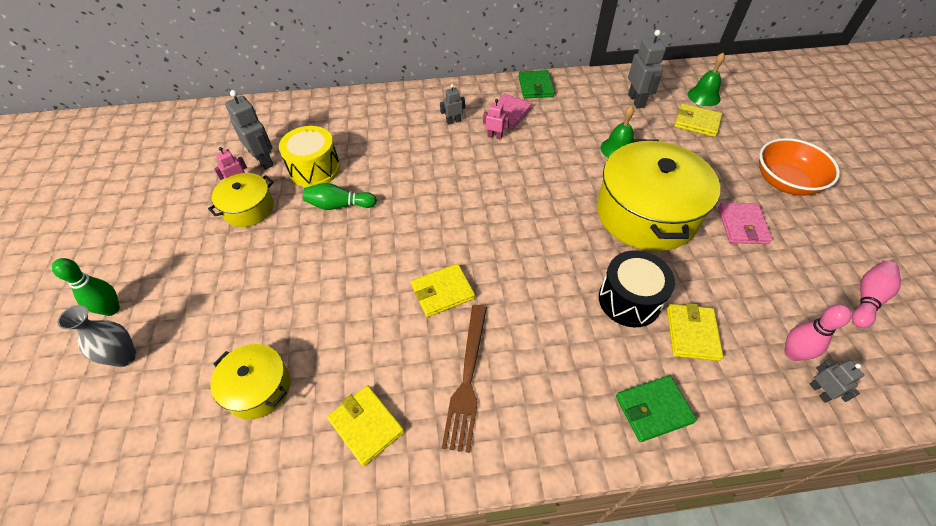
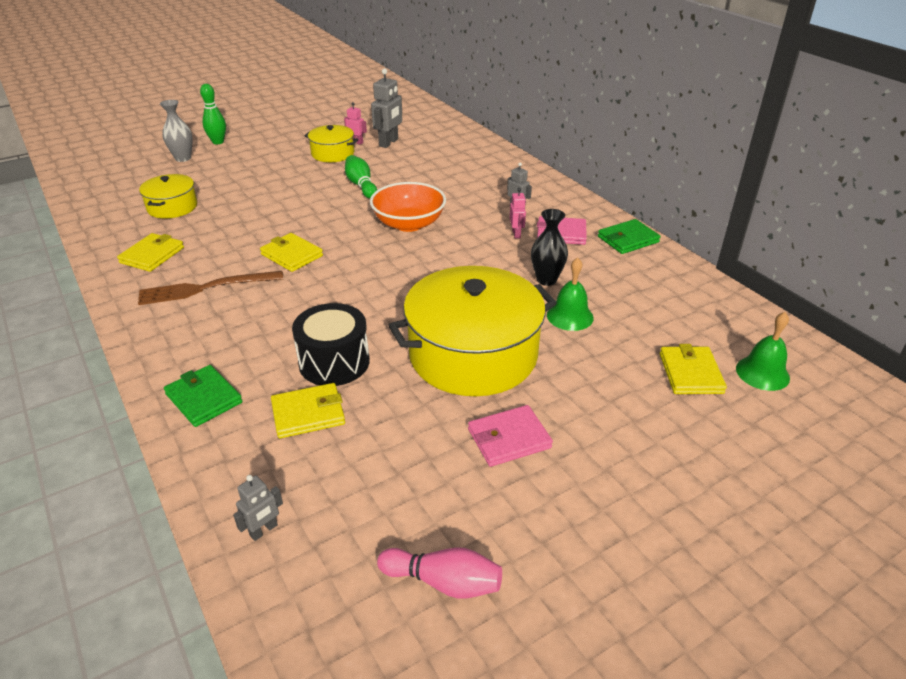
camera: 65 degrees right, 15 degrees down
yellow drum [279,126,340,187] -> none
grey robot [628,30,666,109] -> none
orange bowl [759,138,840,196] -> orange bowl moved to [370,182,446,232]
pink bowling pin [784,304,852,361] -> none
none -> black vase [531,209,568,286]

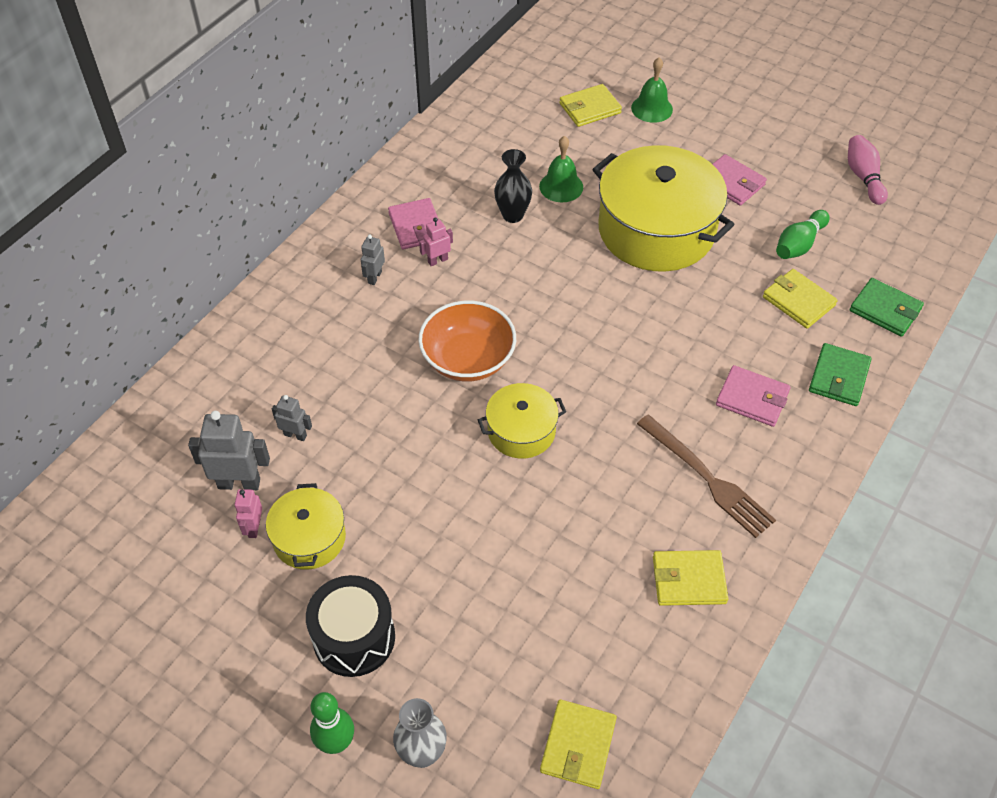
camera: 115 degrees left, 15 degrees up
yellow pot [139,174,197,219] -> yellow pot moved to [478,383,566,459]
grey robot [233,475,283,541] -> grey robot moved to [272,395,312,441]
yellow wallet [260,233,323,272] -> yellow wallet moved to [540,700,617,789]
black drum [292,303,370,386] -> black drum moved to [306,575,395,677]
green bowling pin [345,155,377,198] -> green bowling pin moved to [776,210,830,259]
green wallet [598,219,661,254] -> green wallet moved to [850,278,924,337]
green bell [736,312,790,391] -> green bell moved to [631,58,673,123]
none -> pink wallet [716,365,790,427]

